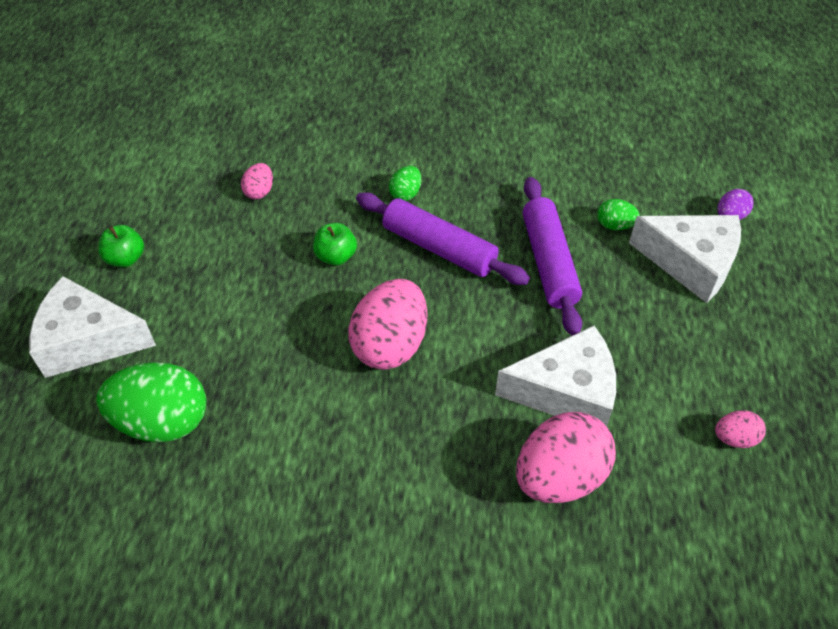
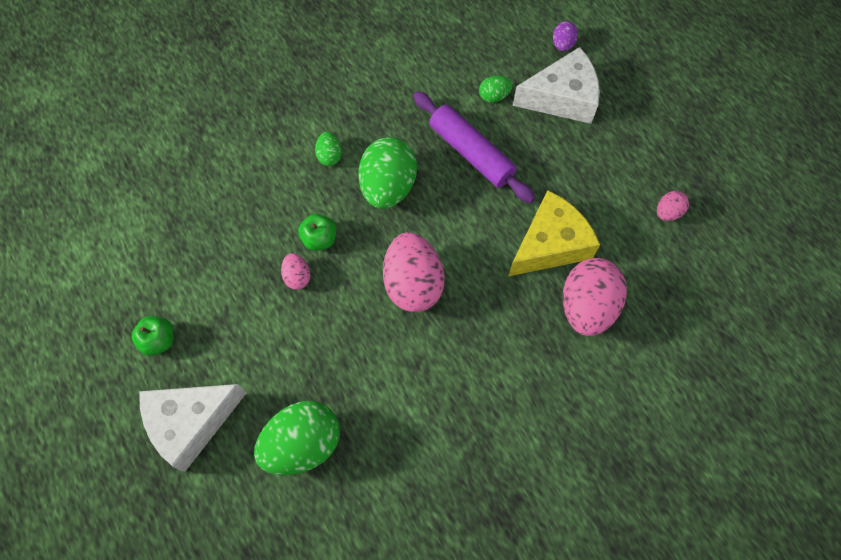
camera: 35 degrees left, 15 degrees up
pink egg [241,163,273,199] -> pink egg moved to [281,253,311,290]
purple rolling pin [356,192,530,285] -> green egg [358,137,417,209]
white cheese [495,326,616,427] -> yellow cheese [509,190,600,276]

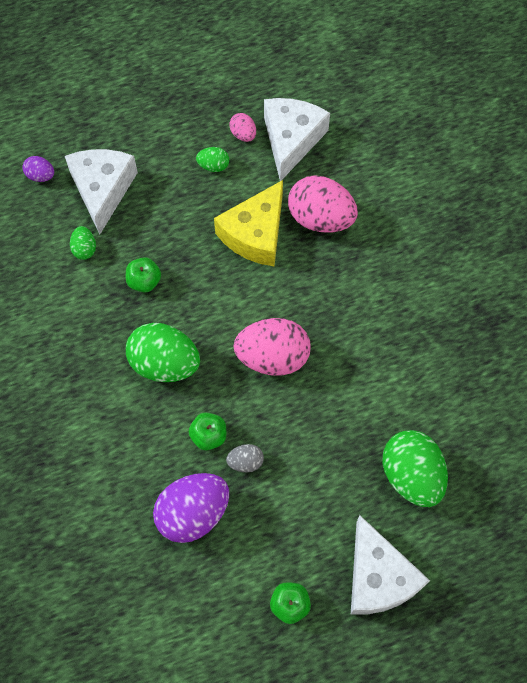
camera: 80 degrees left, 0 degrees up
pink egg [281,253,311,290] -> grey egg [226,444,264,472]
green egg [315,132,342,166] -> green egg moved to [196,147,229,172]
purple rolling pin [413,91,535,203] -> green apple [126,257,161,292]
yellow cheese [509,190,600,276] -> yellow cheese turned 120 degrees counterclockwise [214,180,283,266]
none -> purple egg [153,473,229,543]
none -> white cheese [264,98,330,181]

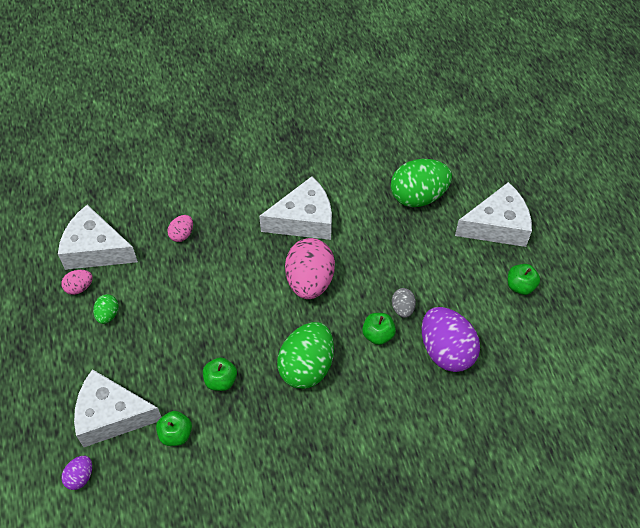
camera: 85 degrees left, 10 degrees down
green egg [70,226,96,260] -> green apple [156,411,192,446]
yellow cheese [214,180,283,266] -> none
pink egg [288,175,358,232] -> pink egg [167,215,193,242], size x0.47
none -> white cheese [259,176,332,240]

